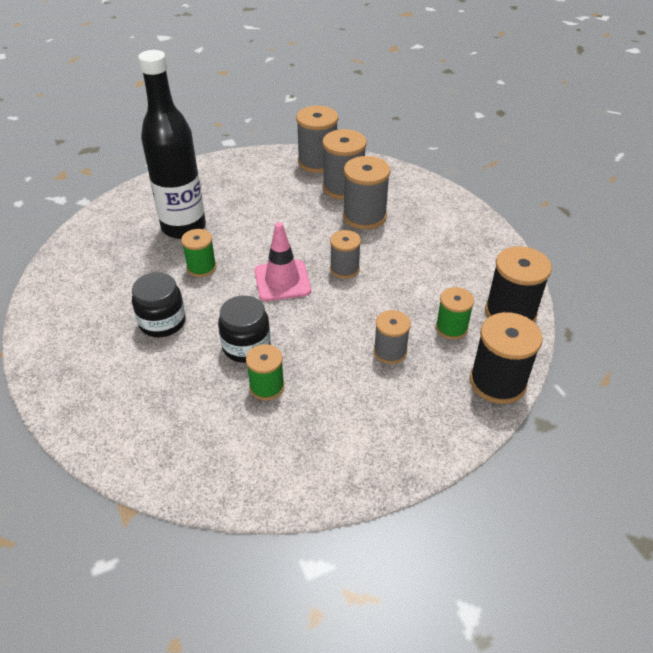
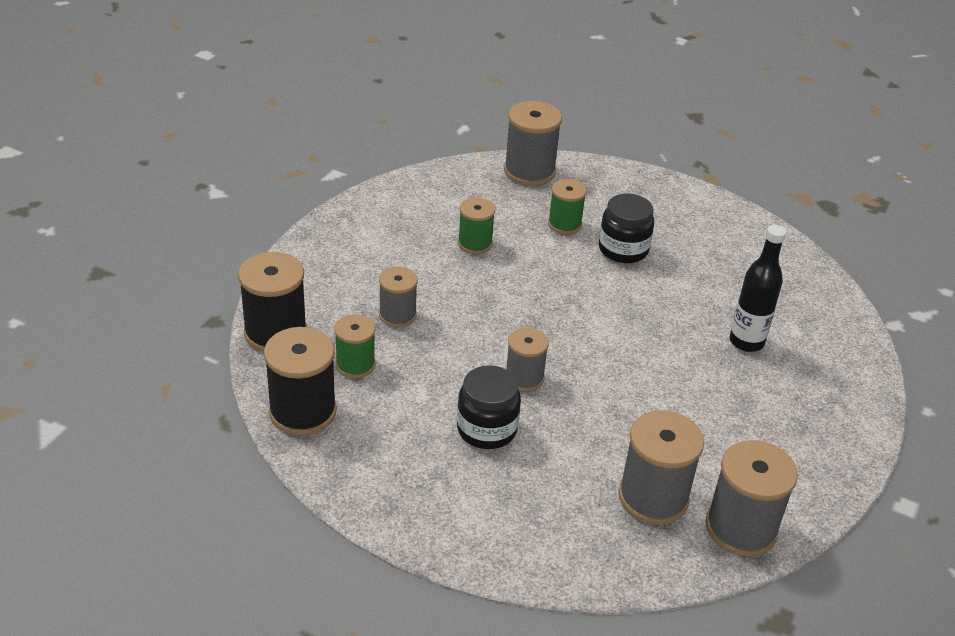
camera: 140 degrees right, 5 degrees down
black bottle [138,50,206,239] -> black bottle [730,225,786,352], size x0.58
green spool [181,229,216,277] -> green spool moved to [548,179,587,234]
black jar [218,295,271,363] -> black jar moved to [457,365,521,449]
pink traffic cone [255,222,311,301] -> none
grey spool [343,156,390,229] -> grey spool moved to [504,101,562,186]

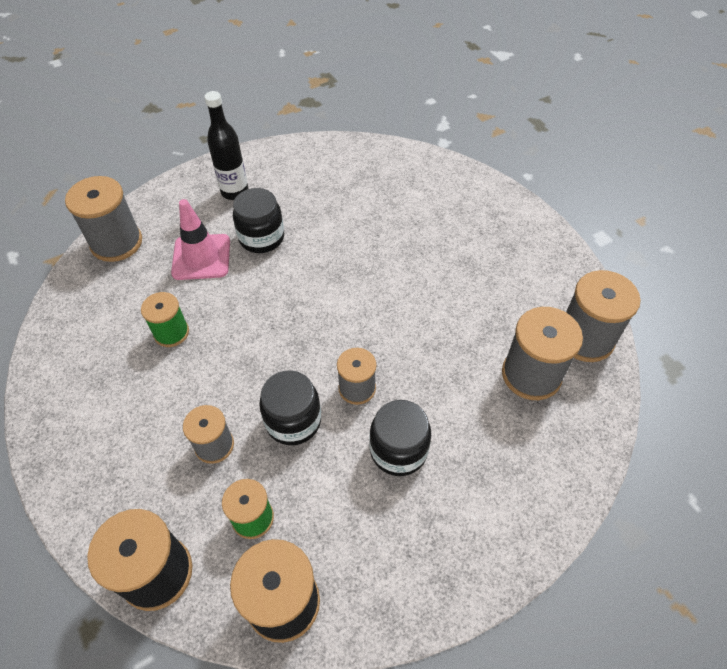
camera: 55 degrees left, 15 degrees up
green spool [548,179,587,234] -> pink traffic cone [171,199,230,280]
black bottle [730,225,786,352] -> black bottle moved to [205,91,249,200]
none -> black jar [259,370,321,445]

